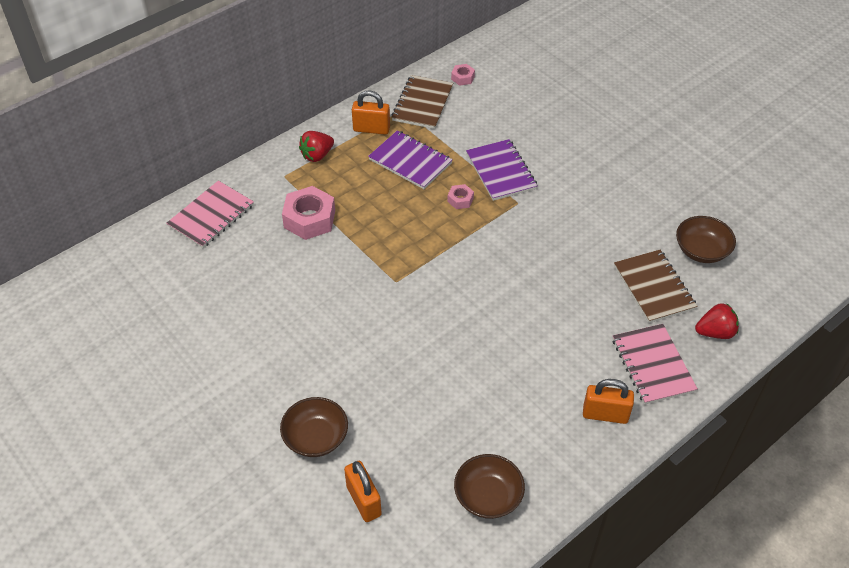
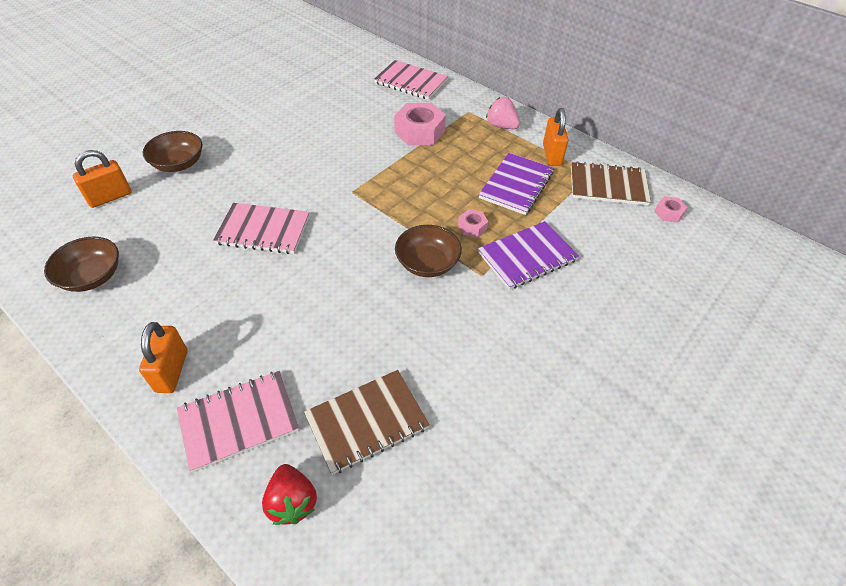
camera: 80 degrees right, 0 degrees up
red strawberry [299,131,334,162] -> pink strawberry [486,97,520,129]
brown bowl [676,216,736,263] -> brown bowl moved to [395,225,462,277]
none -> pink notebook [213,203,310,254]

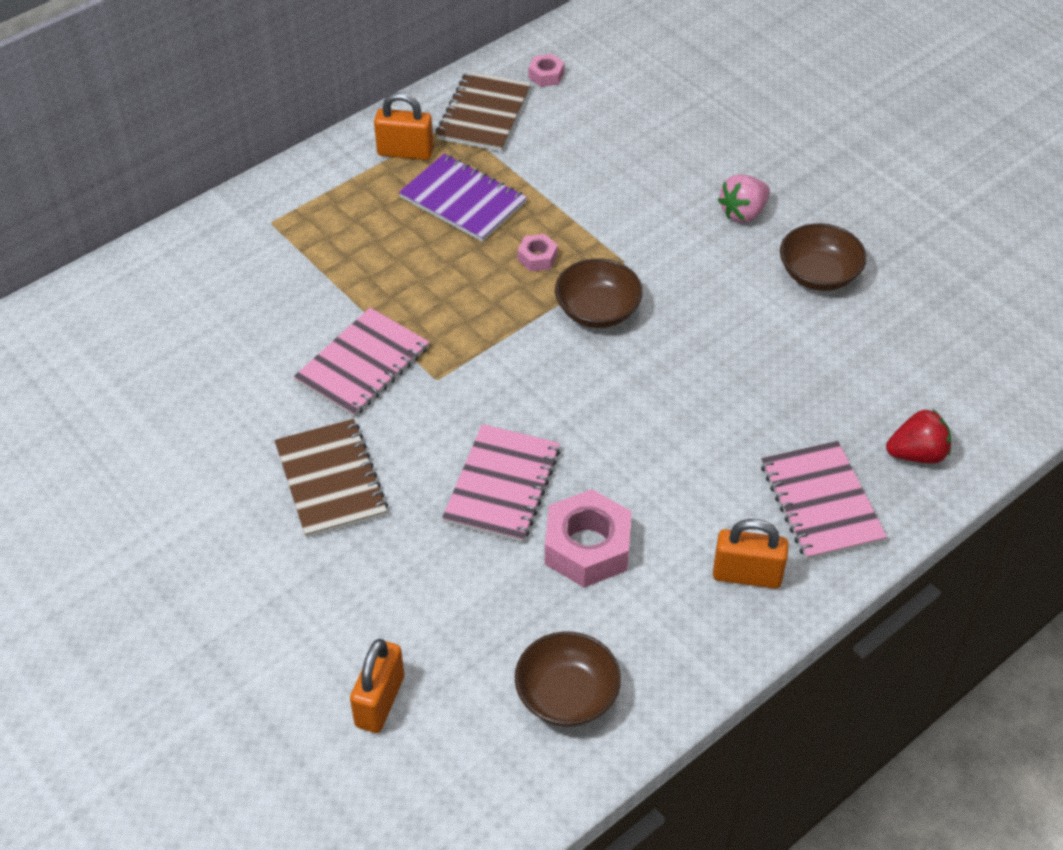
camera: 80 degrees left, 0 degrees up
orange padlock [73,150,131,208] -> orange padlock turned 45 degrees clockwise [350,639,404,733]
brown bowl [142,131,202,172] -> brown bowl moved to [780,223,867,291]
brown notebook [304,370,430,475] -> brown notebook moved to [275,419,388,538]
pink notebook [374,60,448,100] -> pink notebook moved to [294,308,429,417]
pink nut [394,103,446,146] -> pink nut moved to [545,489,632,587]
purple notebook [478,221,579,290] -> none
pink strawberry [486,97,520,129] -> pink strawberry moved to [718,174,770,223]

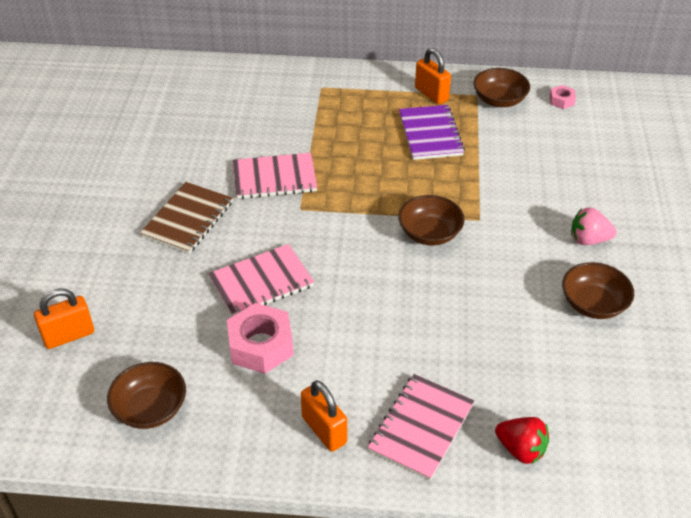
camera: 45 degrees right, 5 degrees down
brown notebook [436,71,531,152] -> brown bowl [473,68,530,107]
pink nut [518,234,558,272] -> none

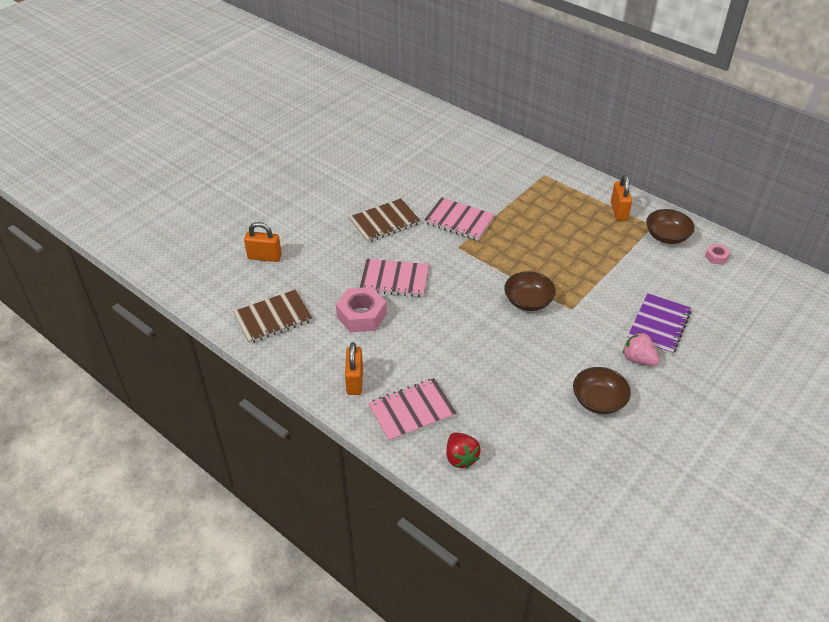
camera: 35 degrees right, 0 degrees up
brown bowl [107,362,186,429] -> brown notebook [233,290,312,344]
purple notebook [399,105,465,160] -> purple notebook moved to [628,293,691,355]

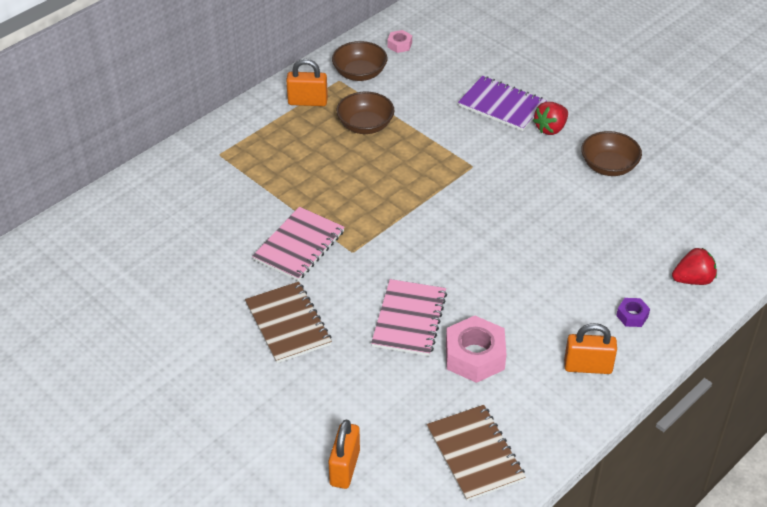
camera: 85 degrees left, 0 degrees up
pink notebook [368,378,457,442] -> purple nut [616,298,650,327]
brown bowl [504,271,556,311] -> brown bowl moved to [336,91,394,134]
pink strawberry [623,332,660,366] -> red strawberry [533,102,568,135]

